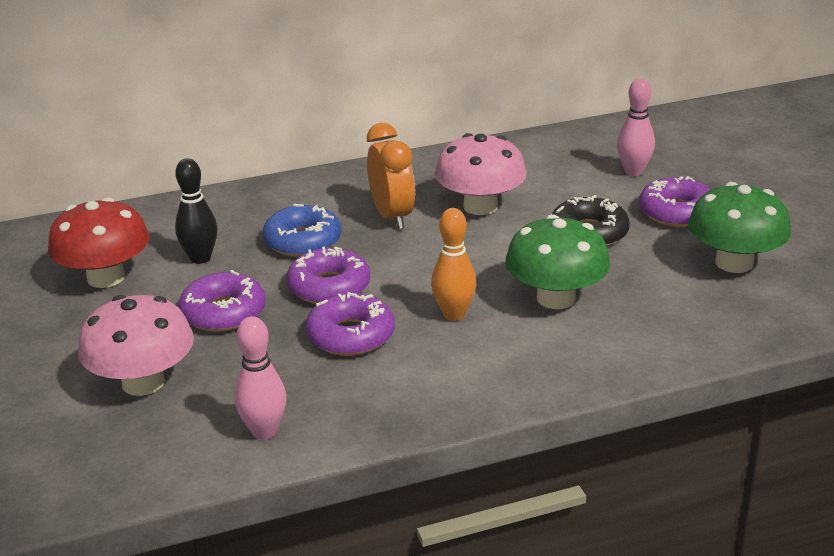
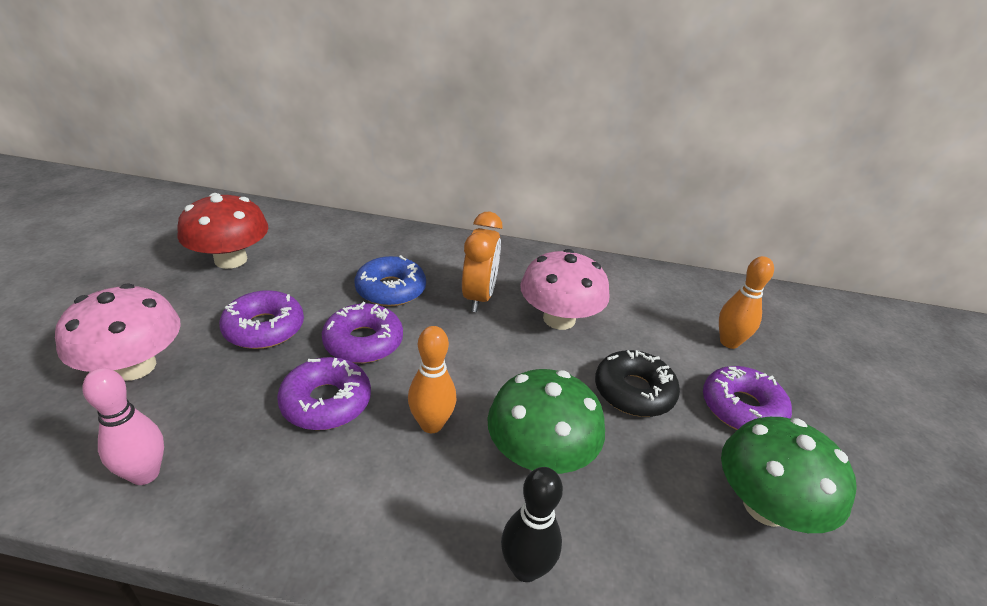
camera: 25 degrees right, 5 degrees up
black bowling pin [175,158,217,264] -> black bowling pin moved to [501,467,563,582]
pink bowling pin [617,78,655,176] -> orange bowling pin [719,256,774,349]

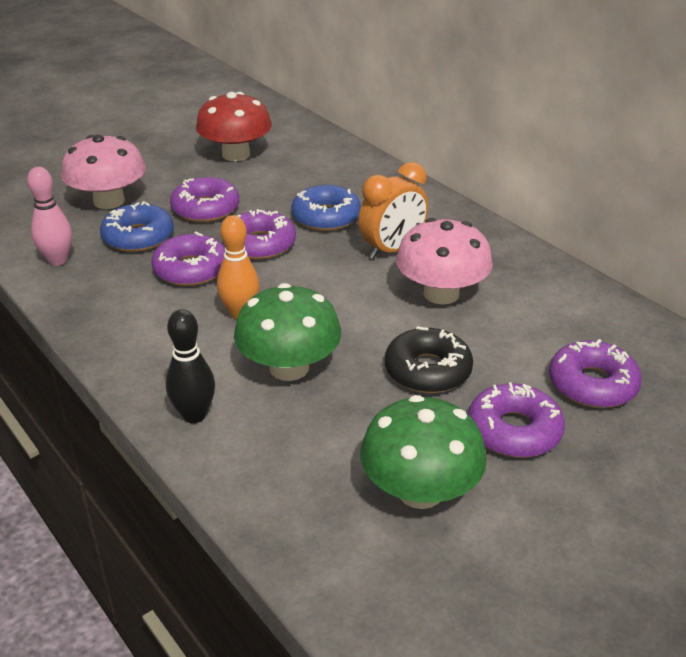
camera: 45 degrees right, 0 degrees up
orange bowling pin [719,256,774,349] -> purple donut [549,339,642,408]
none -> blue donut [100,201,174,252]

